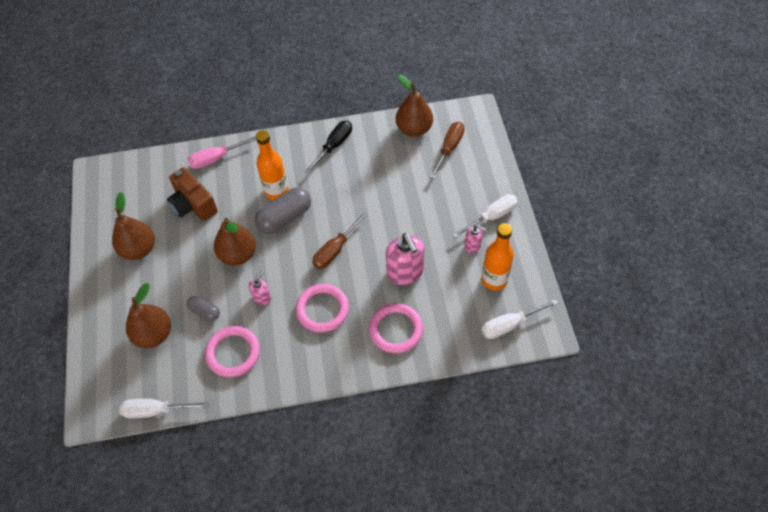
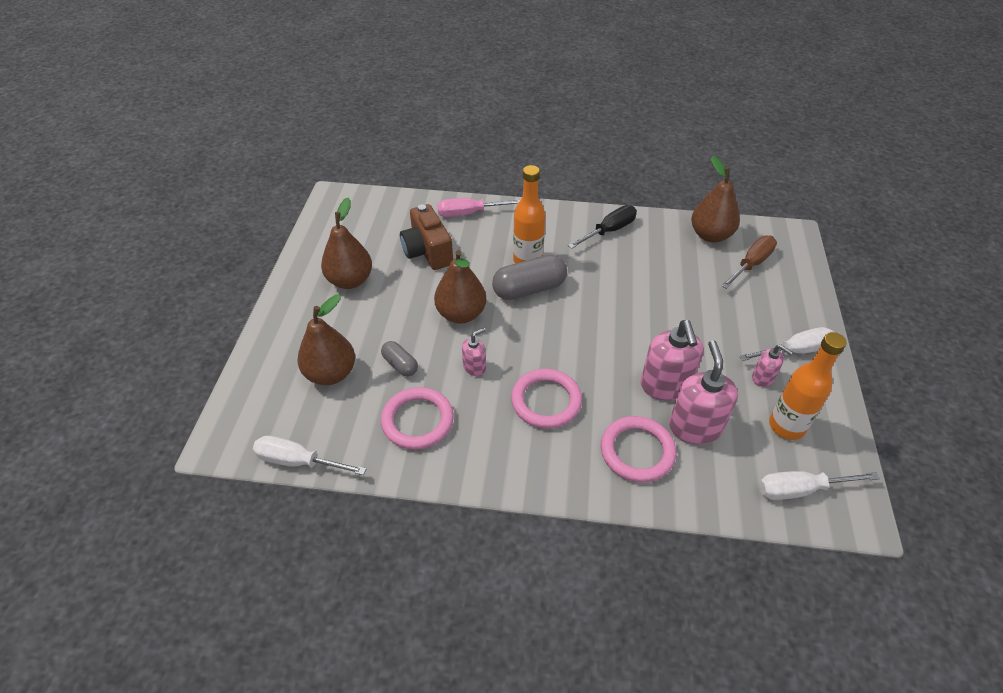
camera: 15 degrees right, 10 degrees down
brown screwdriver [312,212,368,269] -> none
none -> pink soap dispenser [669,340,738,445]

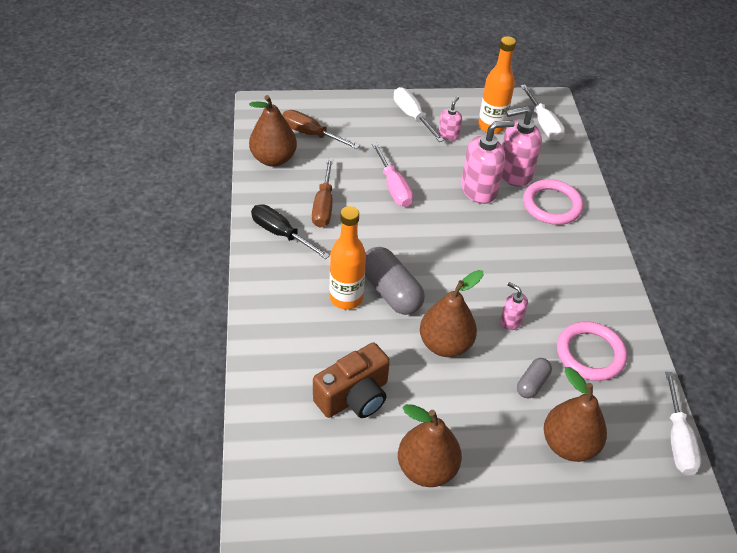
camera: 105 degrees left, 0 degrees up
pink screwdriver [437,198,521,217] -> pink screwdriver moved to [372,143,413,207]
pink ring [511,369,582,429] -> none
none -> brown screwdriver [312,158,333,227]

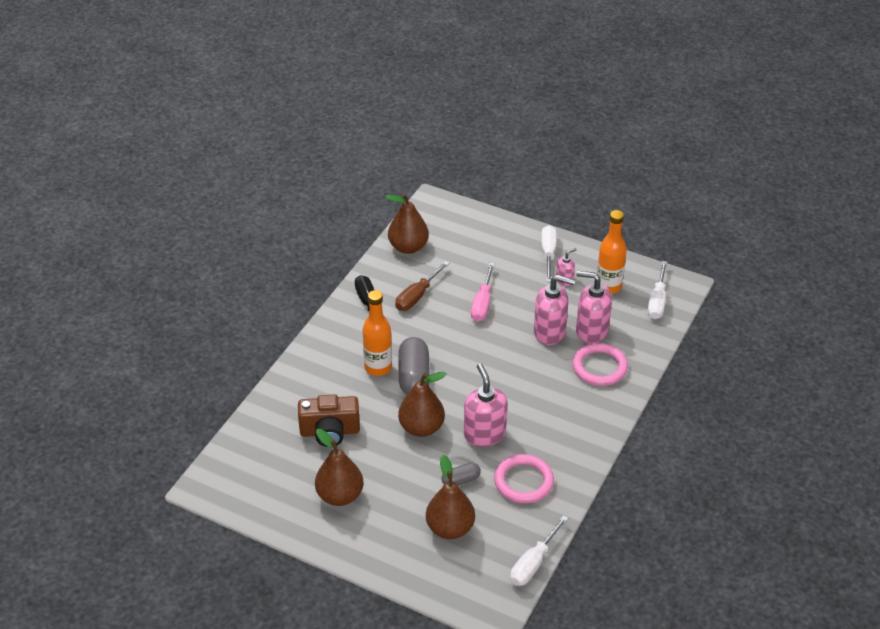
camera: 35 degrees right, 5 degrees down
brown screwdriver [283,110,360,149] -> none
pink soap dispenser [500,282,528,330] -> pink soap dispenser [464,364,508,447], size x1.90

